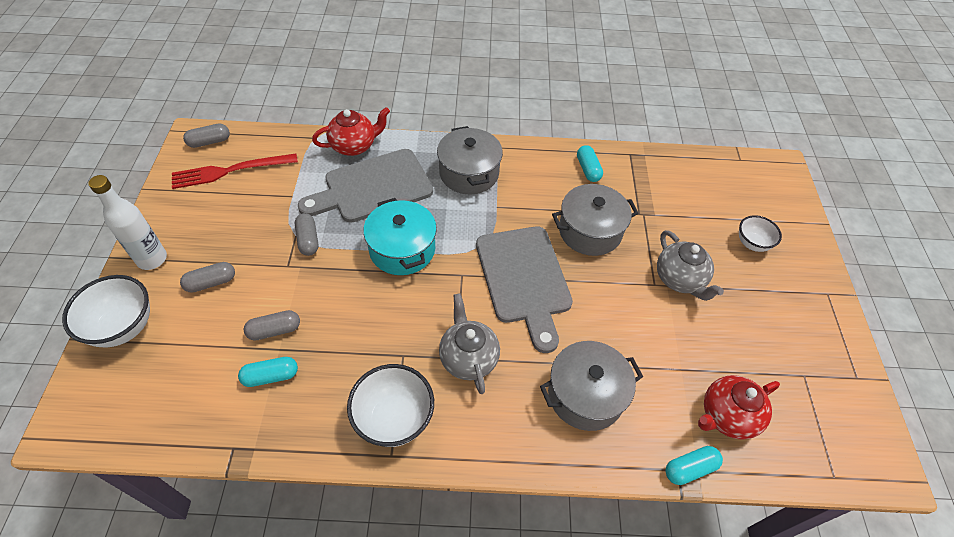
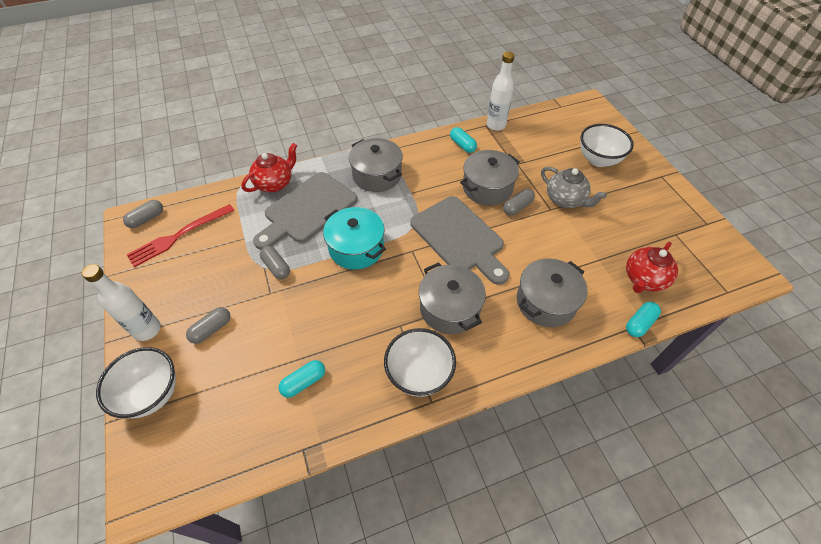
camera: 20 degrees left, 0 degrees up
grey capsule [244,310,300,341] -> grey capsule moved to [503,189,535,215]
grey teapot [439,293,500,394] -> grey pot [419,262,486,334]
white bowl [739,215,782,252] -> white bowl [580,124,634,167], size x1.64
none -> white bottle [487,52,515,131]

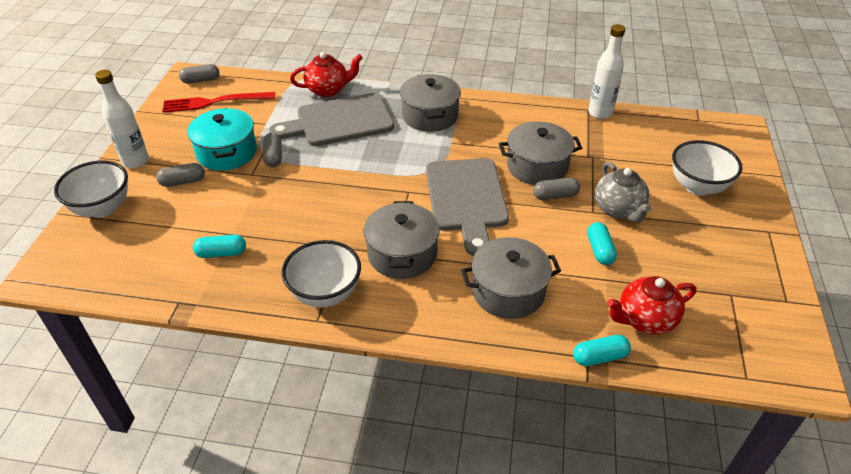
camera: 30 degrees right, 10 degrees down
turquoise pot [323,207,386,270] -> turquoise pot moved to [187,108,257,171]
turquoise capsule [450,127,477,153] -> turquoise capsule moved to [587,222,617,265]

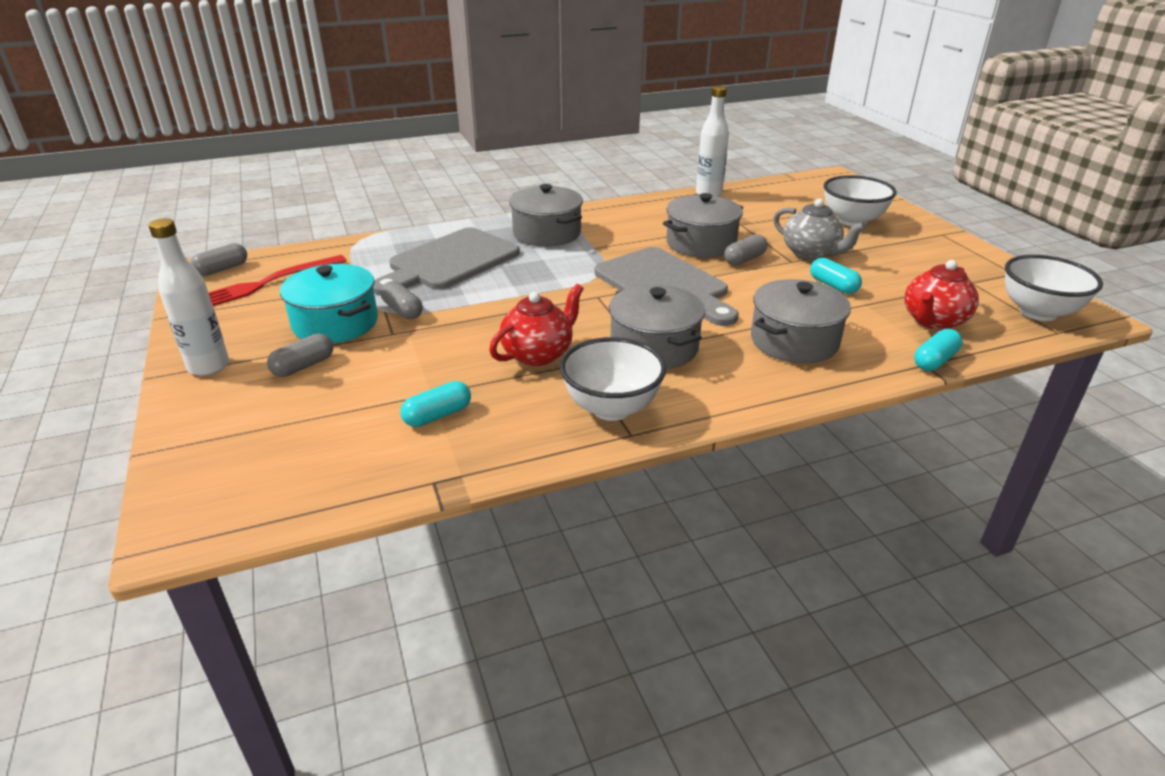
camera: 30 degrees left, 10 degrees down
white bowl [54,160,128,218] -> white bowl moved to [1005,255,1103,321]
red teapot [290,52,363,97] -> red teapot moved to [489,284,584,366]

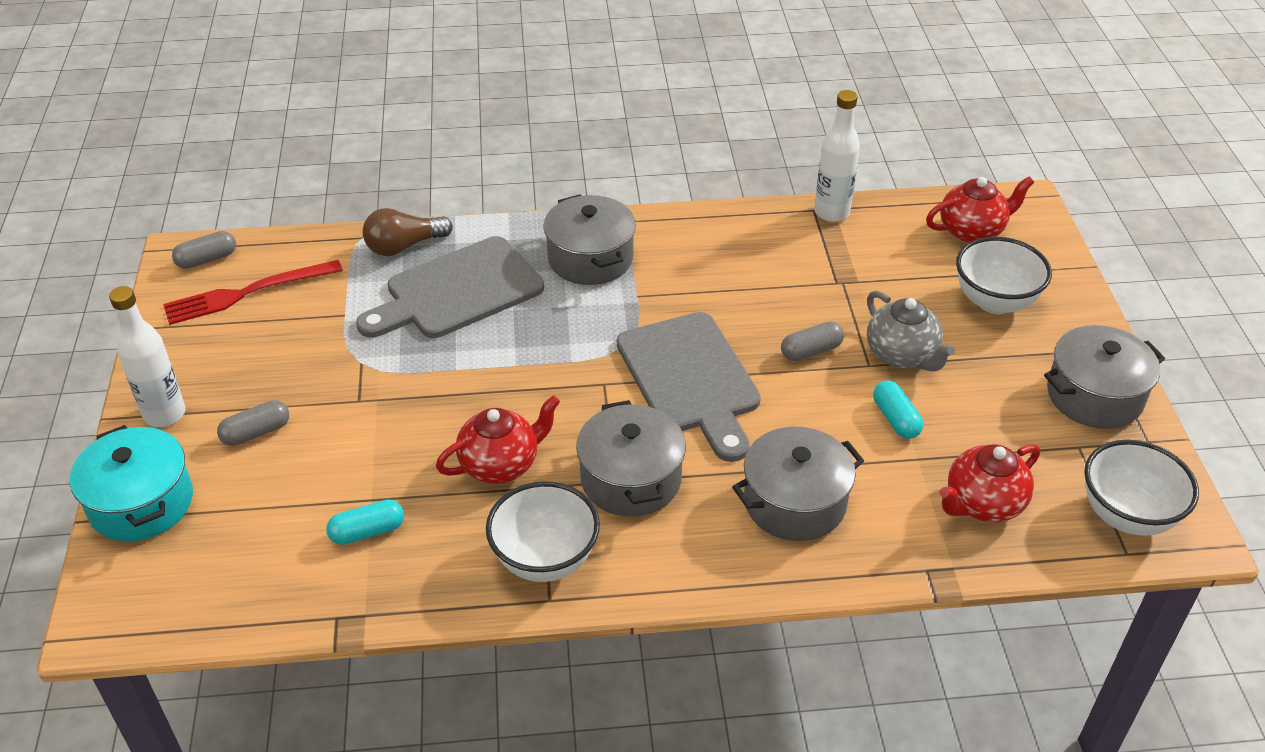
camera: 15 degrees right, 10 degrees up
turquoise pot [280,264,378,343] -> turquoise pot moved to [70,425,193,542]
grey capsule [381,281,423,320] -> none
grey pot [663,193,743,258] -> grey pot moved to [1044,325,1165,429]
turquoise capsule [914,329,962,371] -> none
none -> brown light bulb [363,208,453,256]
none -> red teapot [926,176,1034,243]

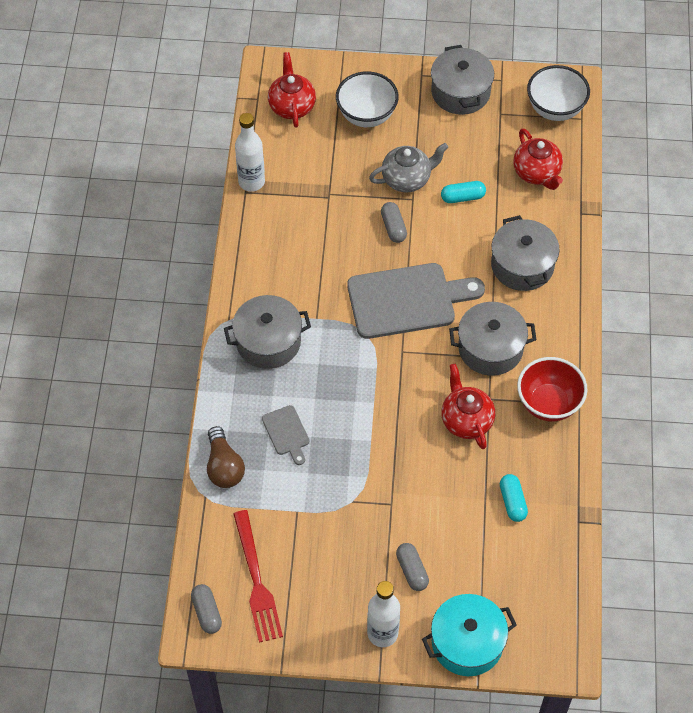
camera: 80 degrees left, 15 degrees up
grey cutting board [356,236,544,338] -> grey cutting board [262,405,309,465], size x0.46
white bowl [486,481,600,582] -> red bowl [517,357,587,421]

